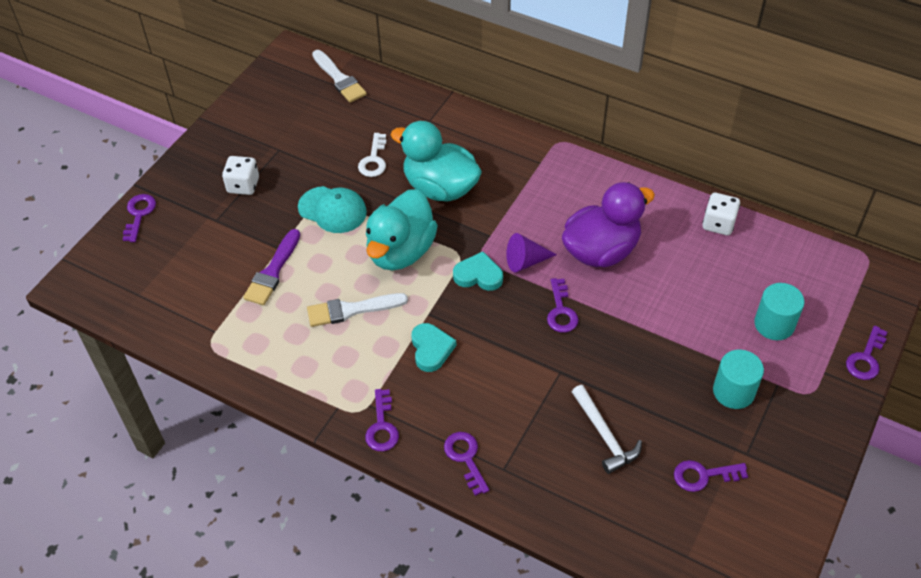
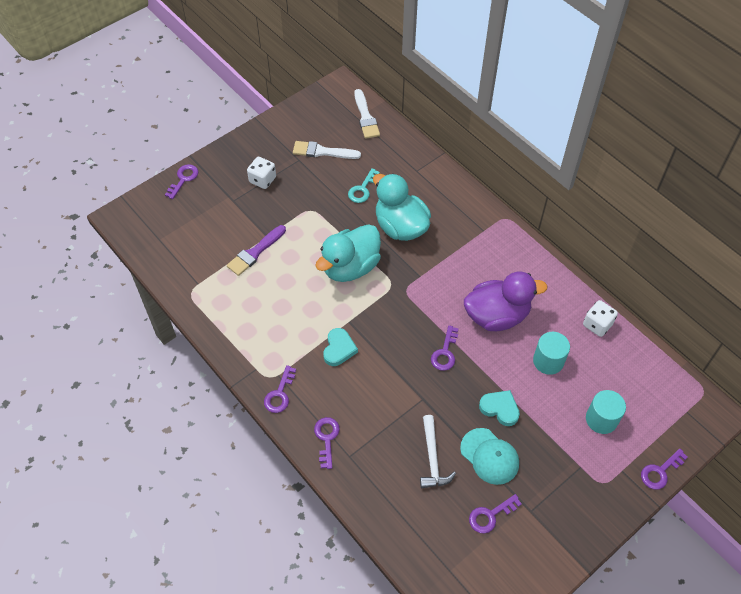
camera: 20 degrees right, 5 degrees up
turquoise cap [298,186,367,233] -> turquoise cap moved to [460,428,519,485]
white brush [307,293,408,327] -> white brush moved to [293,141,361,159]
white key [358,133,386,177] -> turquoise key [348,168,380,203]
turquoise heart [453,251,503,291] -> turquoise heart moved to [479,390,520,426]
purple cone [506,233,557,273] -> none
purple key [674,460,748,492] -> purple key turned 45 degrees counterclockwise [469,494,522,534]
turquoise cylinder [713,350,764,409] -> turquoise cylinder moved to [533,332,570,375]

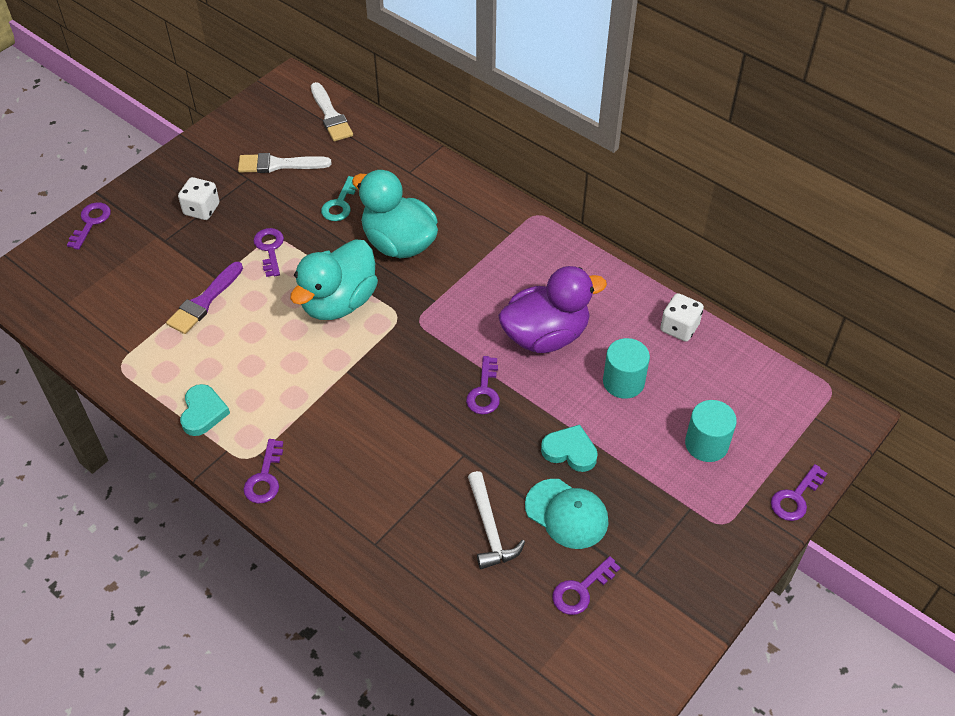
camera: 10 degrees left, 5 degrees down
purple key [314,417,340,469] -> purple key moved to [253,228,284,277]
turquoise heart [323,328,358,366] -> turquoise heart moved to [180,384,230,436]

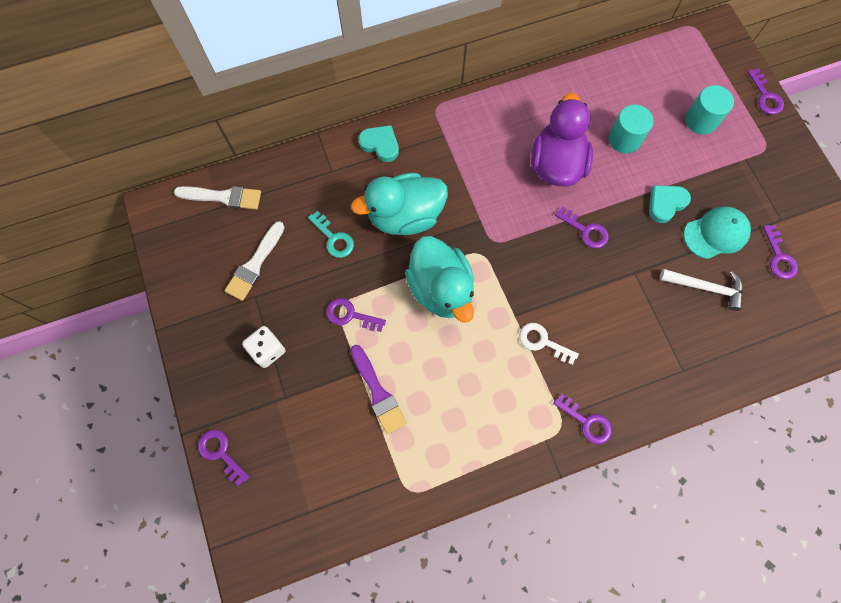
camera: 60 degrees left, 20 degrees up
turquoise heart [180,384,230,436] -> turquoise heart moved to [358,125,399,162]
white dice [660,293,704,342] -> none
none -> white key [519,323,579,365]

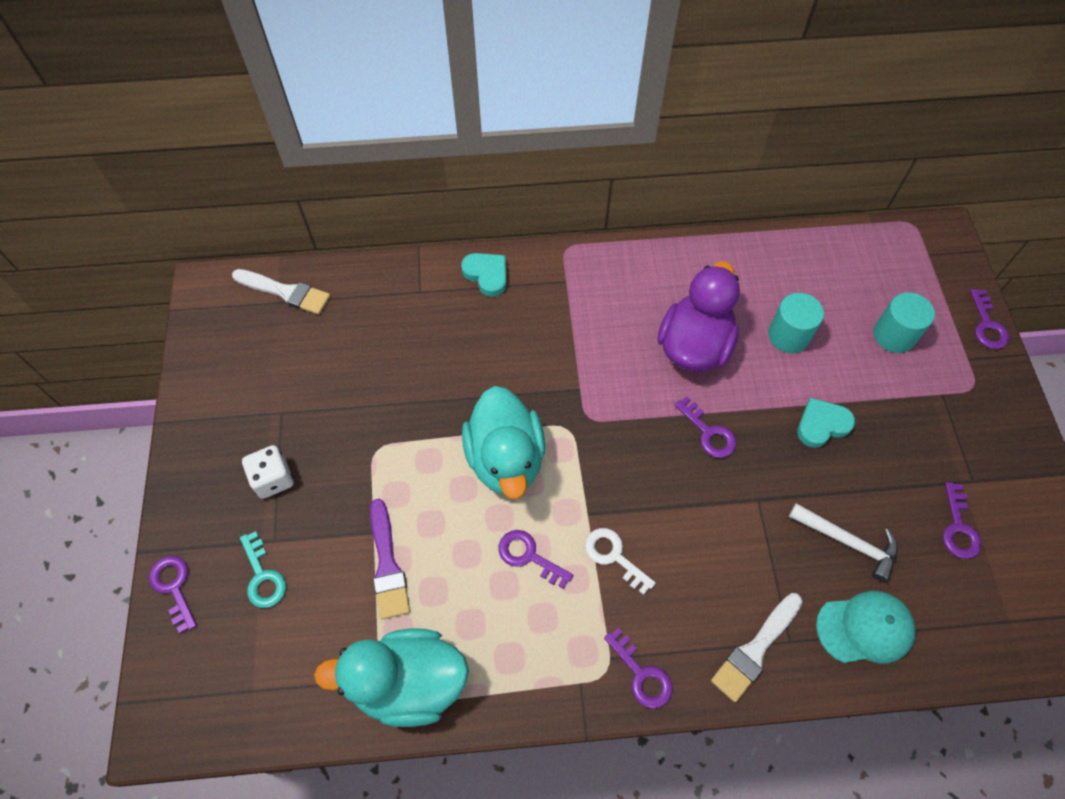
camera: 15 degrees right, 10 degrees down
white brush [224,221,285,301] -> white brush moved to [711,593,802,702]
turquoise key [308,211,354,258] -> turquoise key moved to [240,531,286,608]
purple key [326,298,386,332] -> purple key moved to [499,530,573,589]
turquoise duck [351,173,448,235] -> turquoise duck moved to [314,628,469,727]
turquoise cap [684,207,751,259] -> turquoise cap moved to [816,591,916,663]

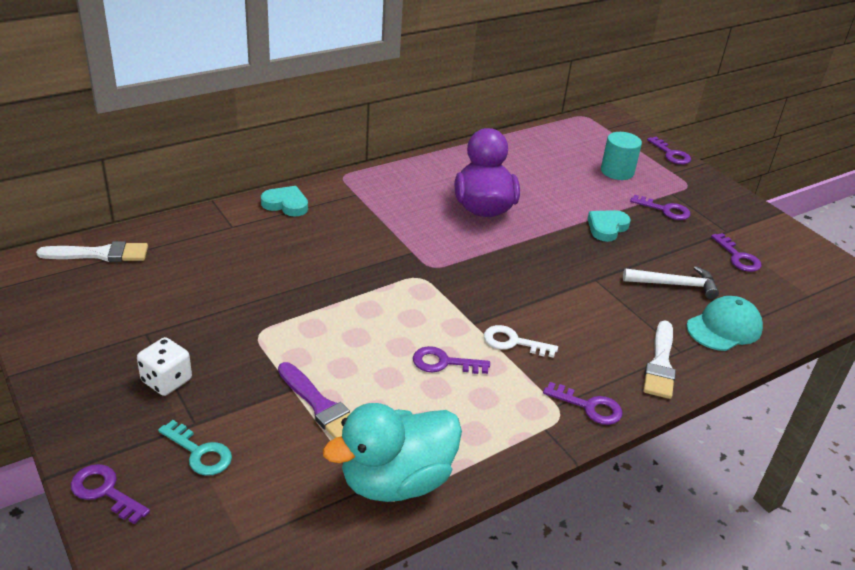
camera: 30 degrees left, 25 degrees down
turquoise duck [462,386,545,499] -> none
purple key [675,396,736,458] -> purple key moved to [630,195,690,220]
turquoise cylinder [768,293,824,353] -> none

